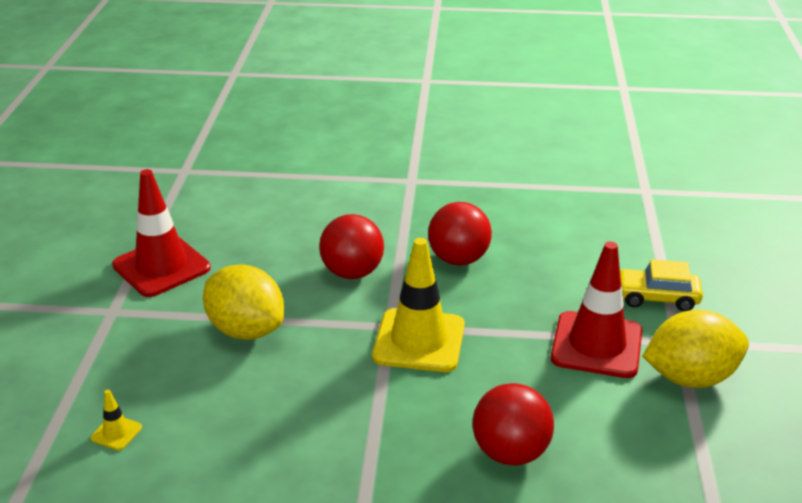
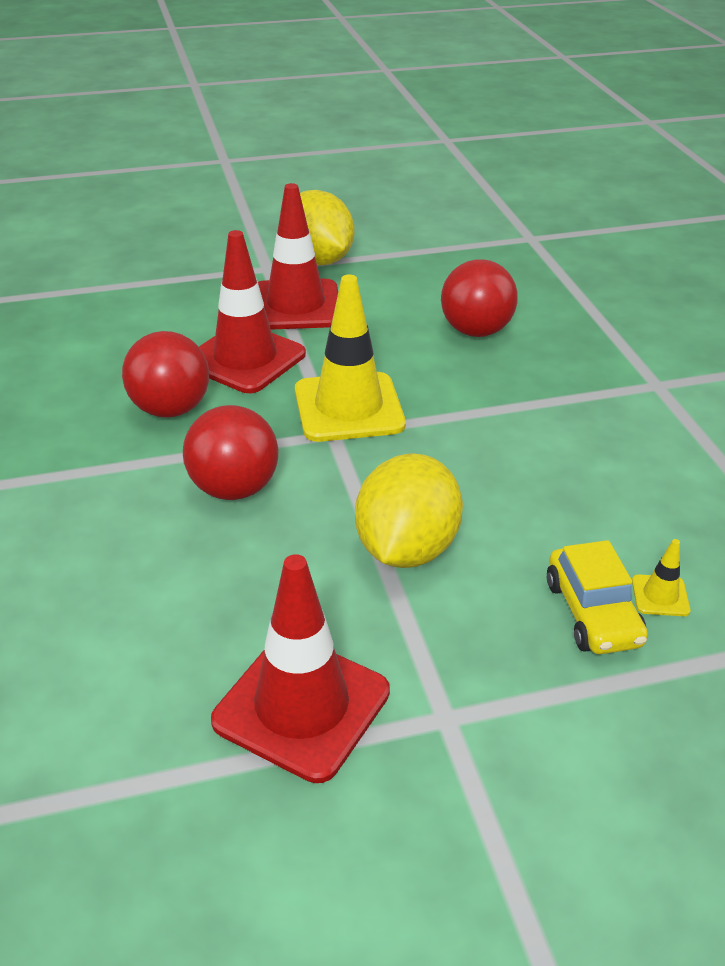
camera: 110 degrees left, 5 degrees up
yellow car [620,259,703,312] -> yellow car moved to [547,540,648,654]
none -> red traffic cone [199,230,306,393]

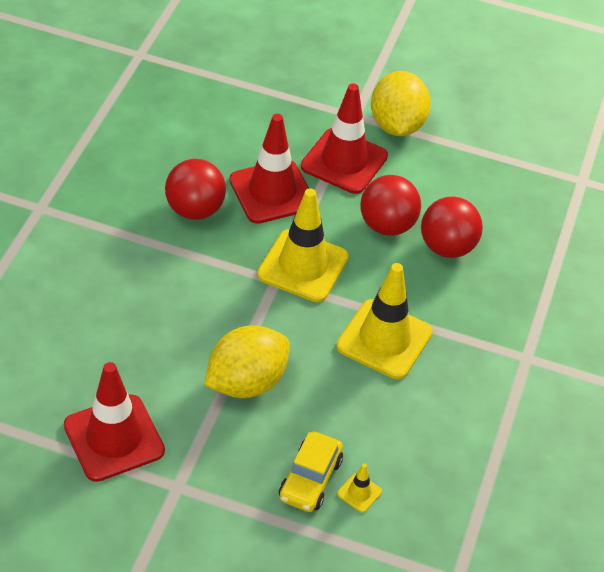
camera: 30 degrees right, 10 degrees up
red ball [183,405,279,500] -> red ball moved to [360,175,421,236]
none -> yellow traffic cone [336,263,433,379]

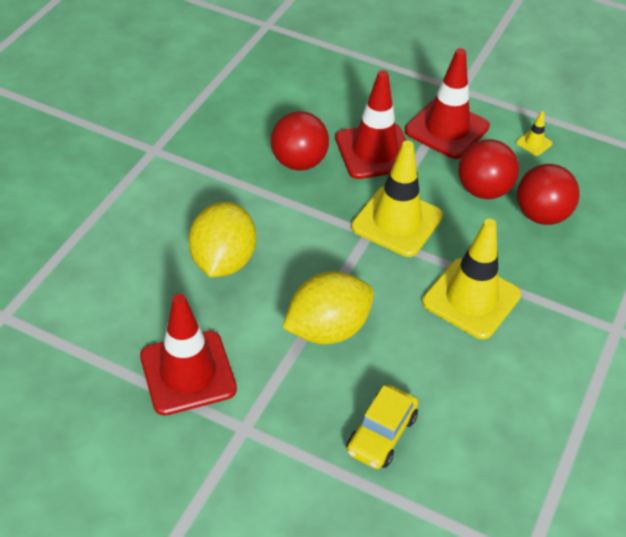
camera: 10 degrees right, 0 degrees up
yellow traffic cone [337,463,382,512] -> yellow traffic cone moved to [516,111,553,156]
yellow lemon [371,71,431,136] -> yellow lemon moved to [188,202,256,277]

